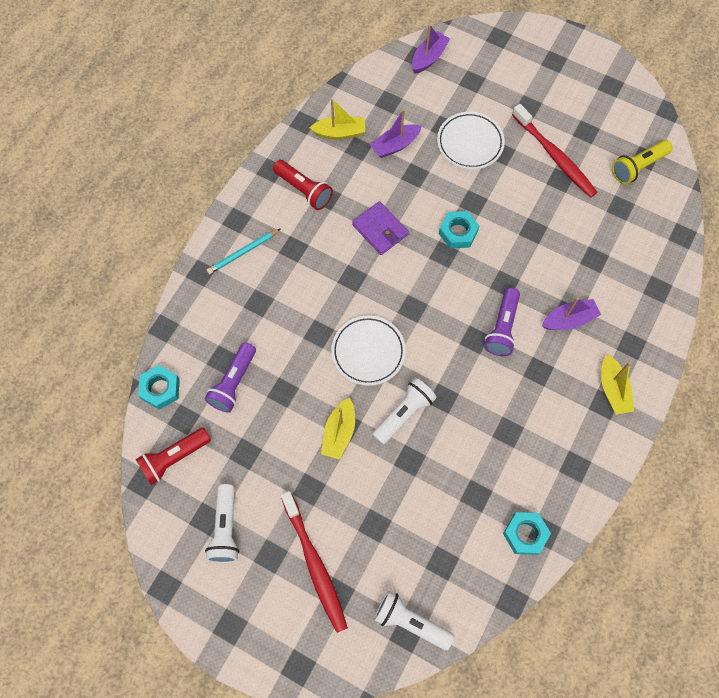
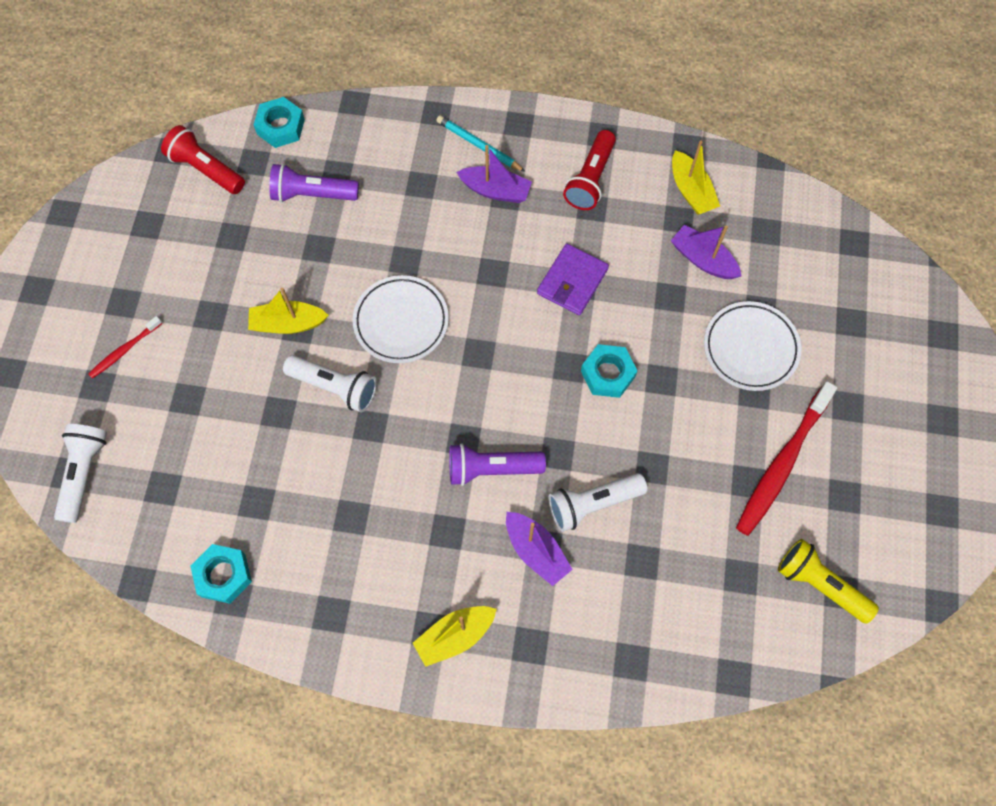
camera: 70 degrees right, 0 degrees up
white flashlight [205,484,239,563] -> white flashlight moved to [548,473,647,532]
red toothbrush [281,491,348,633] -> red toothbrush [88,316,162,379], size x0.51
purple boat [412,24,450,74] -> purple boat moved to [456,145,532,203]

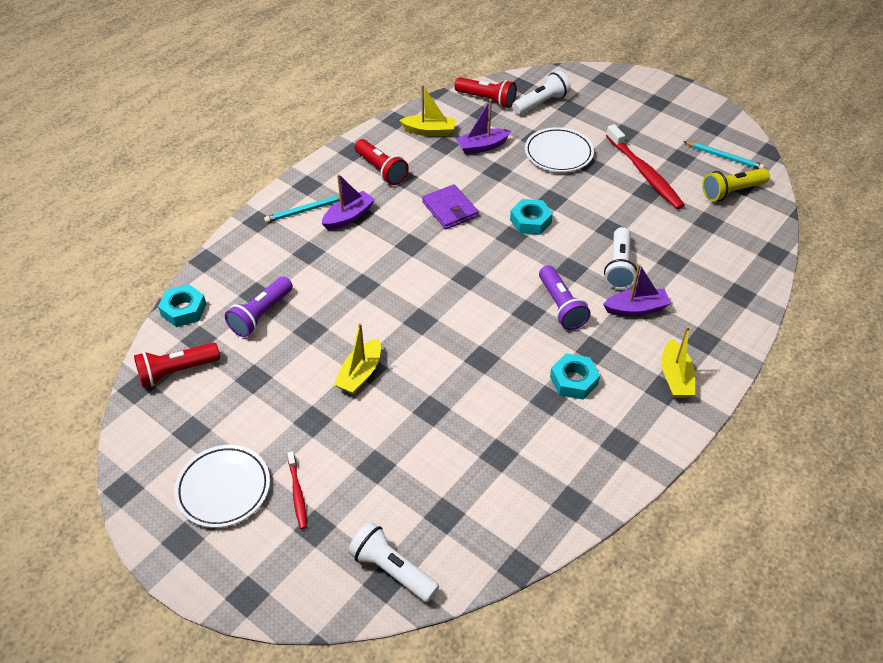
camera: 60 degrees left, 20 degrees down
turquoise nut [190,544,252,604] -> turquoise nut moved to [550,353,600,400]
white flashlight [283,355,377,412] -> white flashlight moved to [512,71,571,115]
white plate [353,275,449,363] -> white plate moved to [174,445,270,528]
purple flashlight [449,443,546,486] -> purple flashlight turned 45 degrees counterclockwise [539,265,591,330]
none -> red flashlight [454,77,517,108]
none -> turquoise pencil [683,141,765,169]

